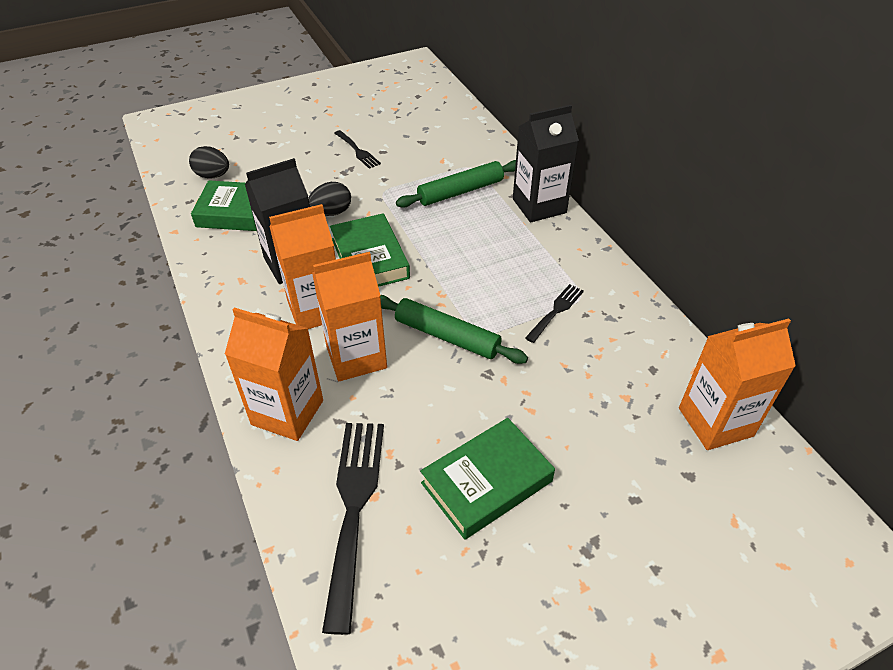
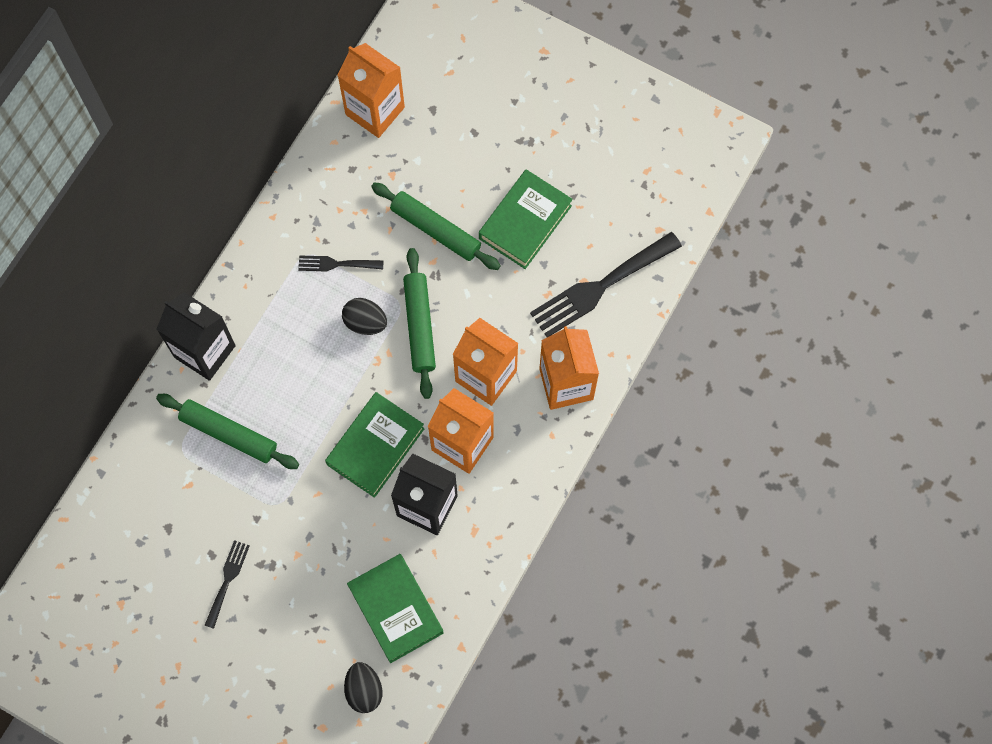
camera: 125 degrees left, 25 degrees up
black egg [308,182,351,216] -> black egg moved to [342,298,387,335]
green book [420,418,555,540] -> green book turned 75 degrees counterclockwise [479,169,573,269]
none -> green rolling pin [371,182,501,270]

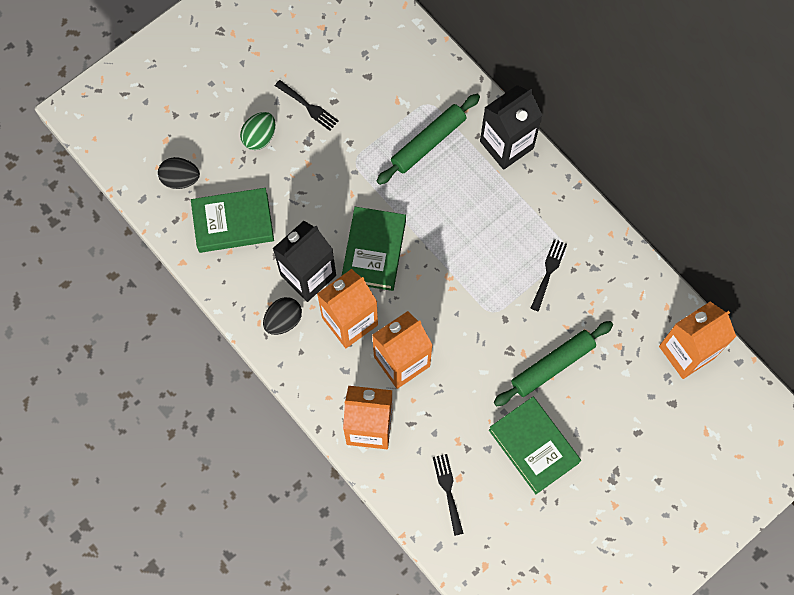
camera: 110 degrees right, 0 degrees up
green book [325,392,424,498] -> green book turned 45 degrees clockwise [342,207,406,291]
black egg [342,298,387,335] -> black egg moved to [263,297,302,335]
green rolling pin [403,248,436,399] -> none
black fork [530,232,682,337] -> black fork [433,454,463,536], size x0.51
none -> green egg [240,112,275,150]

